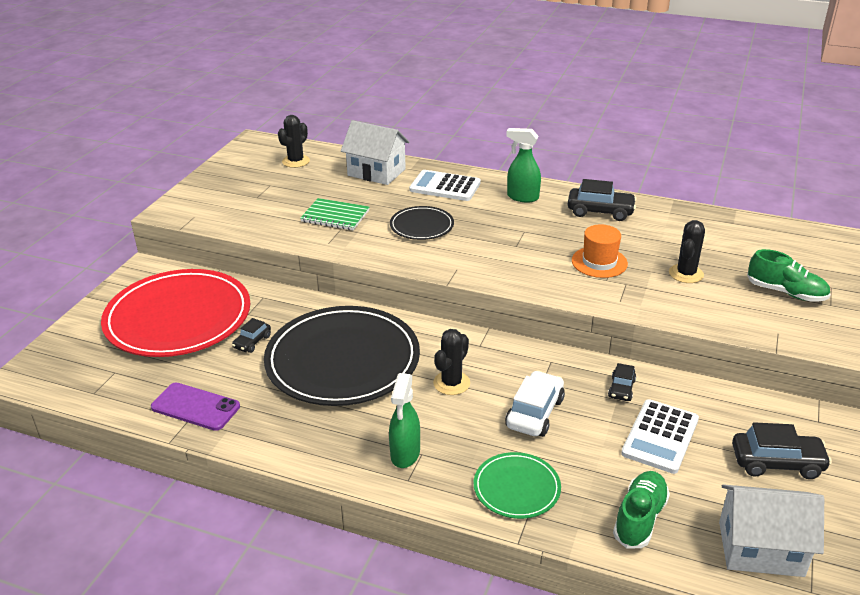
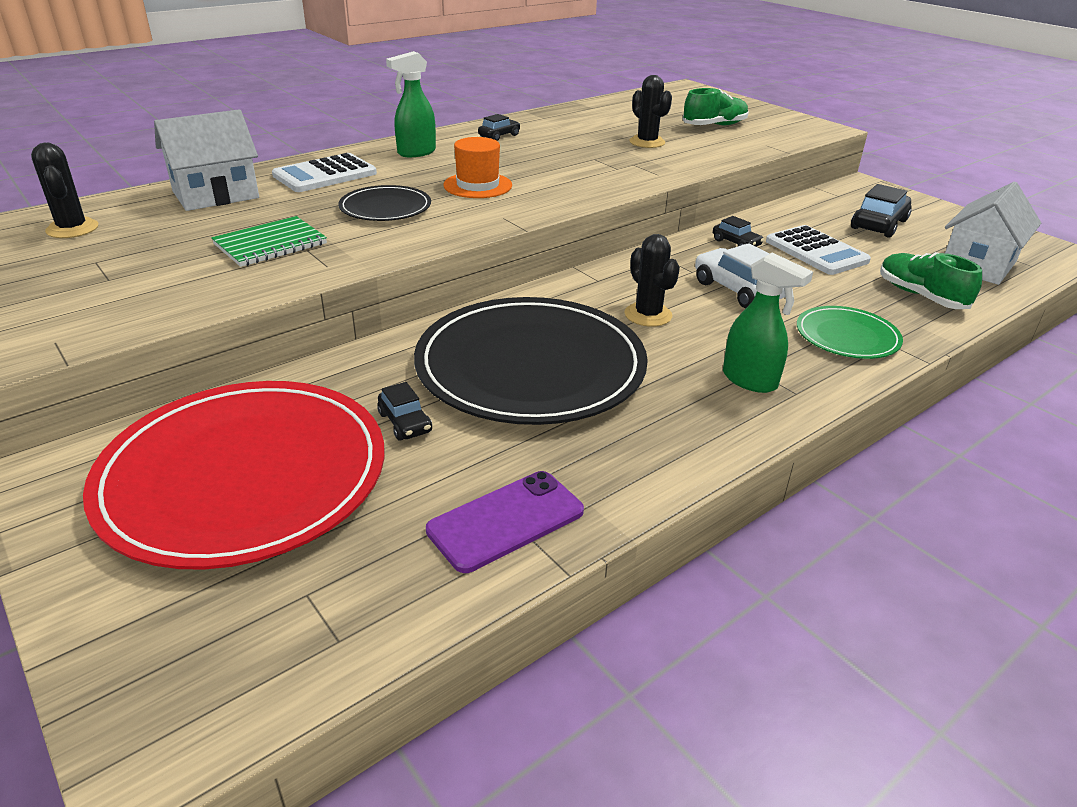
camera: 60 degrees left, 0 degrees up
black car [568,179,637,221] -> black car [478,114,520,141], size x0.58
orange hat [572,224,628,278] -> orange hat moved to [443,137,512,198]

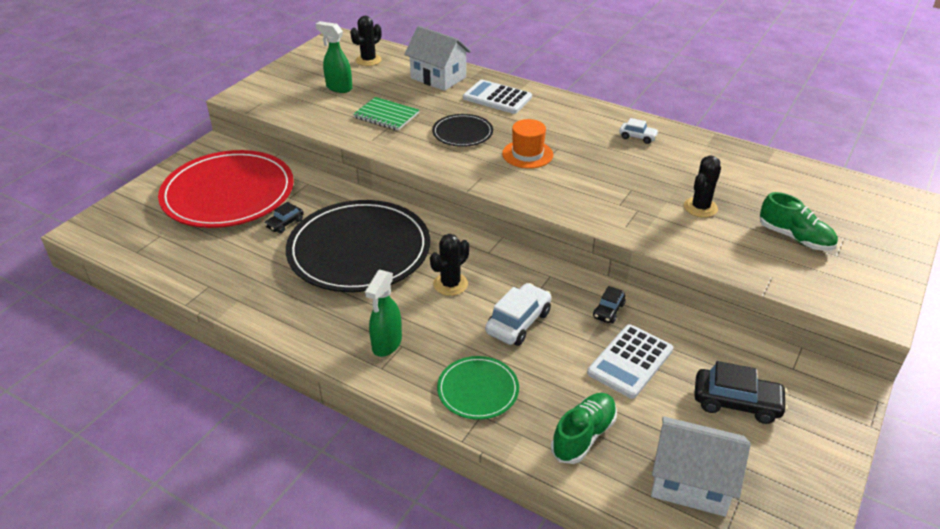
camera: 70 degrees right, 5 degrees up
green spray bottle [386,51,436,157] -> green spray bottle moved to [315,21,352,93]
purple phone [426,471,584,573] -> none
black car [478,114,520,141] -> white car [619,118,659,144]

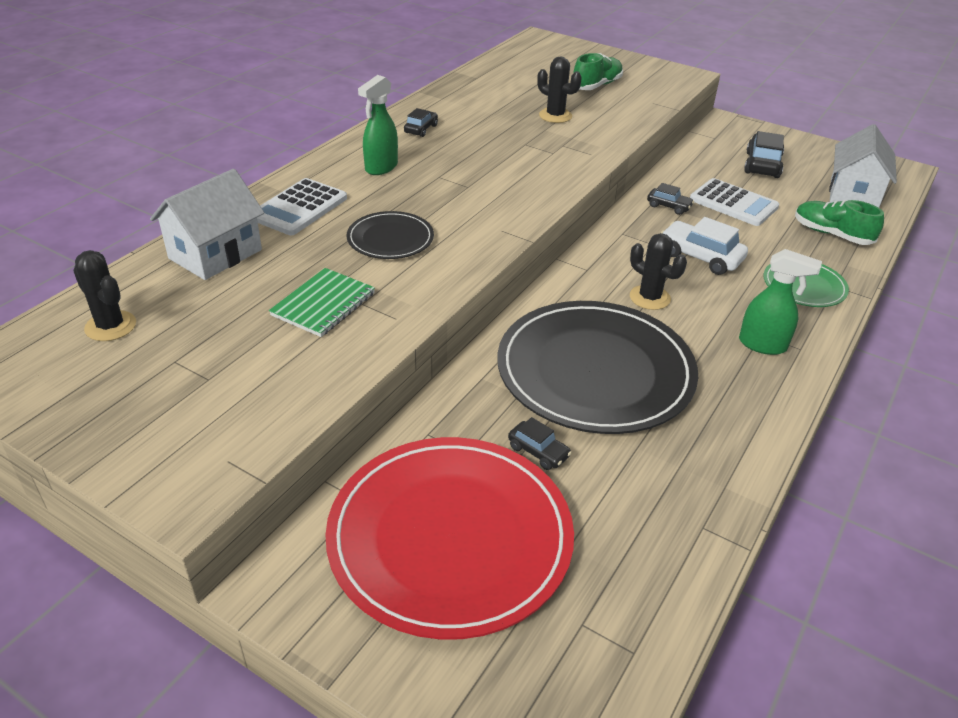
camera: 90 degrees left, 0 degrees up
green spray bottle [315,21,352,93] -> green spray bottle moved to [358,75,398,175]
orange hat [502,119,553,169] -> none
white car [619,118,659,144] -> black car [404,108,438,137]

